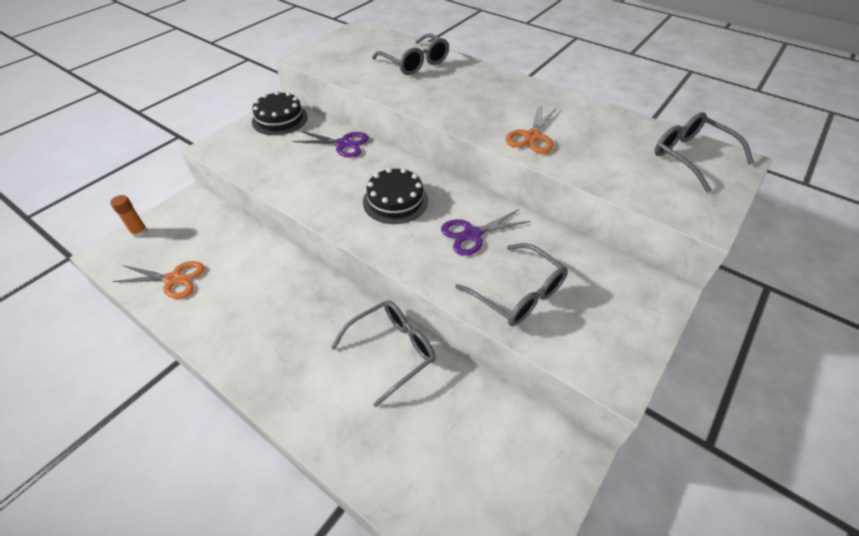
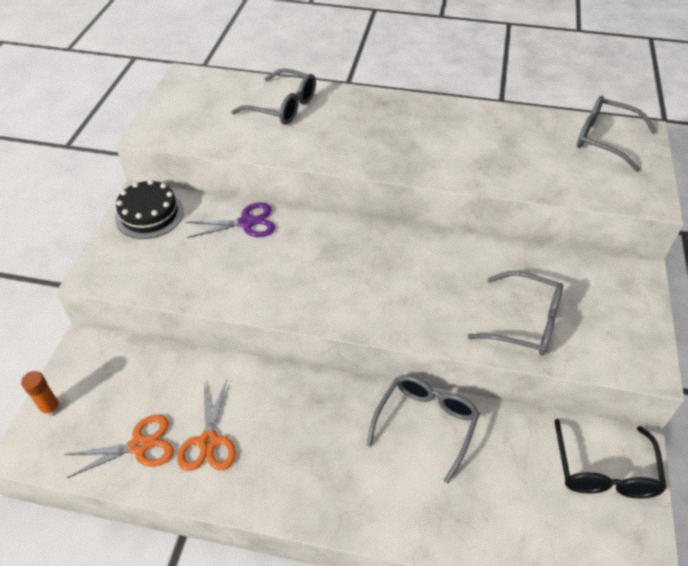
camera: 25 degrees left, 0 degrees up
black cake [363,168,428,224] -> none
purple scissors [441,209,531,256] -> none
orange scissors [506,107,557,154] -> orange scissors moved to [177,380,236,471]
none -> black glasses [554,419,667,498]

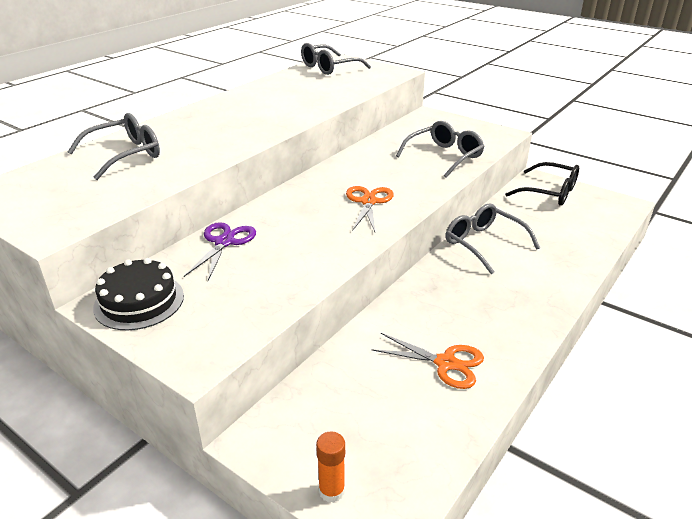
camera: 65 degrees left, 15 degrees down
orange scissors [64,415,174,478] -> orange scissors moved to [346,186,394,232]

